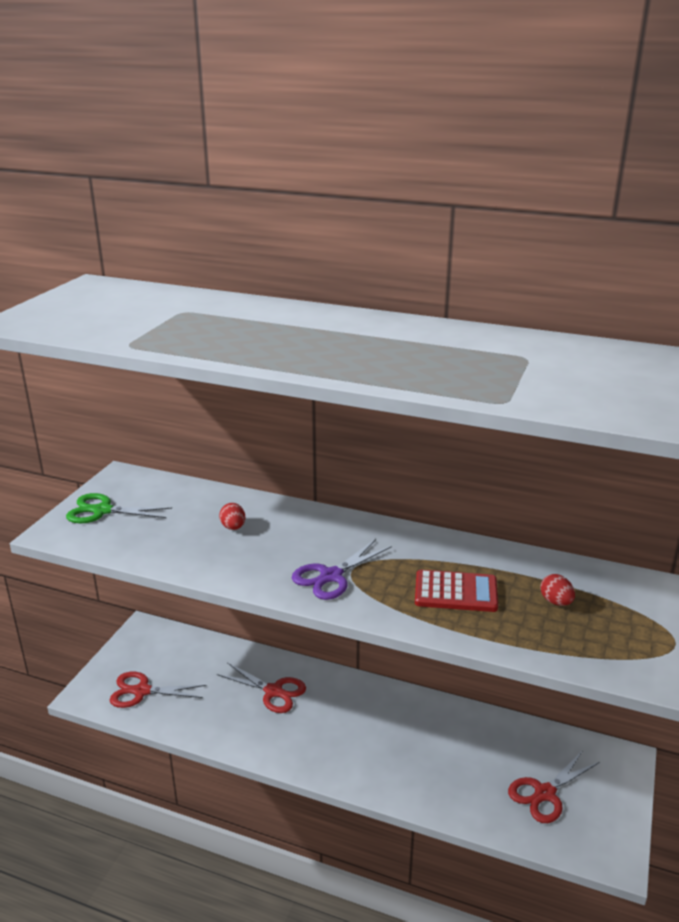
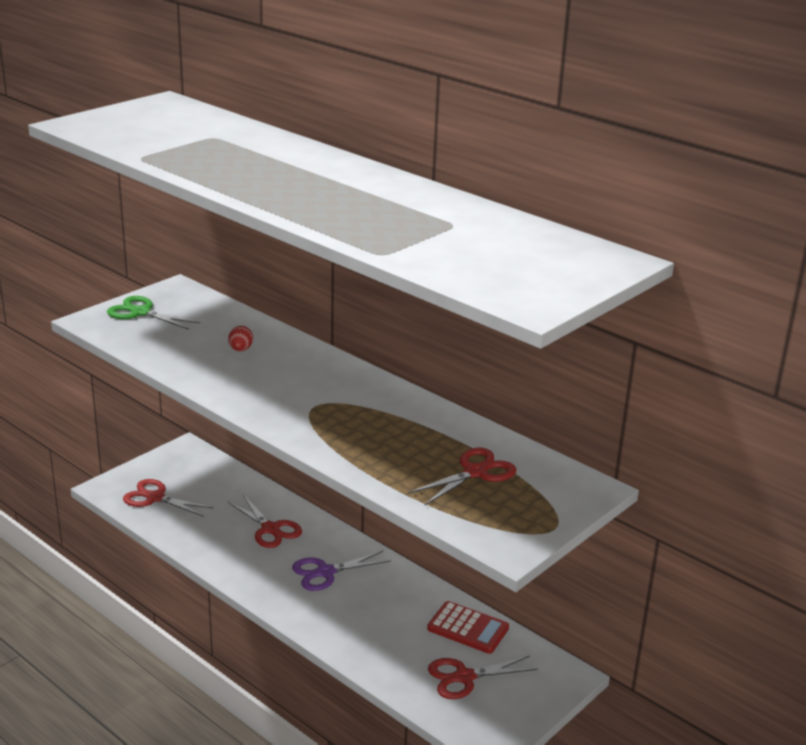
camera: 20 degrees right, 0 degrees up
purple scissors [292,539,392,600] -> purple scissors moved to [292,551,391,591]
red calculator [415,570,498,612] -> red calculator moved to [427,601,509,654]
red egg [540,574,575,606] -> red scissors [409,448,516,505]

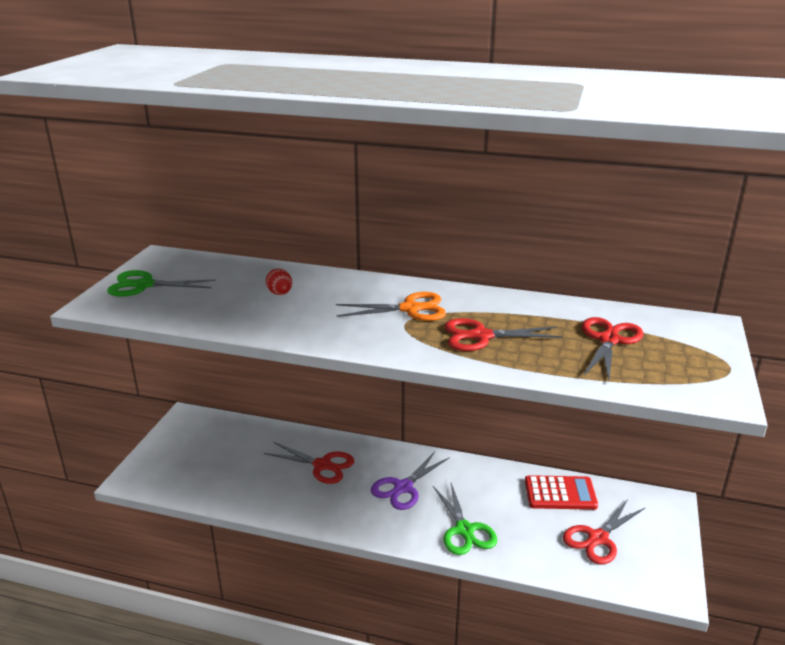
camera: 25 degrees left, 0 degrees up
red scissors [123,479,213,517] -> red scissors moved to [444,318,563,351]
none -> orange scissors [336,292,446,321]
none -> green scissors [433,483,497,555]

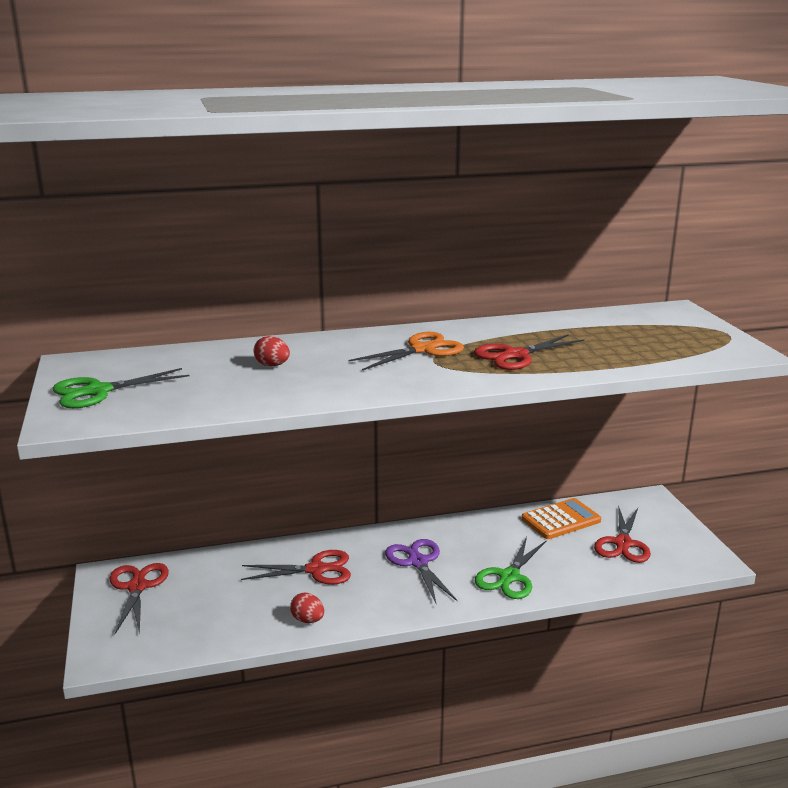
camera: 30 degrees left, 5 degrees down
purple scissors [371,451,450,510] -> purple scissors turned 150 degrees clockwise [385,539,458,603]
green scissors [433,483,497,555] -> green scissors turned 75 degrees clockwise [475,537,546,599]
red calculator [525,475,598,510] -> orange calculator [522,498,601,539]
red scissors [582,317,643,380] -> red scissors moved to [109,563,169,634]
none -> red egg [290,593,324,623]

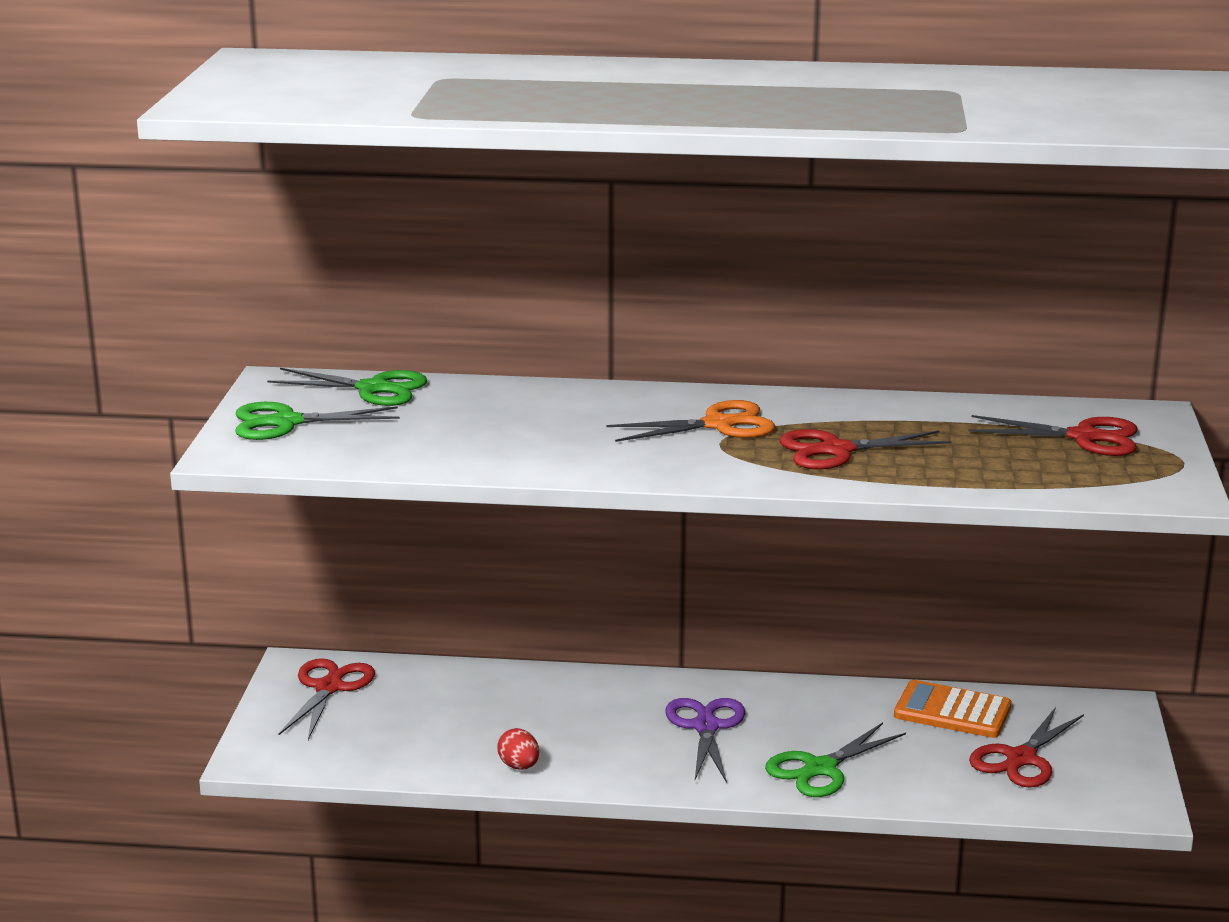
camera: 20 degrees right, 0 degrees up
red scissors [241,550,351,585] -> red scissors moved to [969,415,1138,456]
red egg [254,336,290,366] -> none
orange calculator [522,498,601,539] -> orange calculator turned 150 degrees counterclockwise [894,680,1011,738]
none -> green scissors [267,368,427,406]

